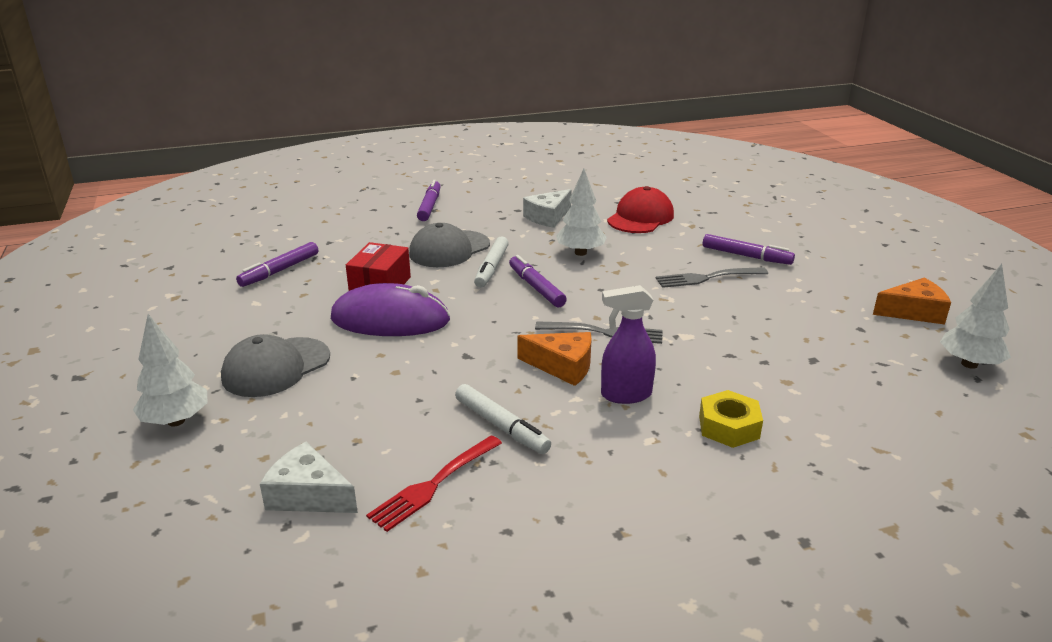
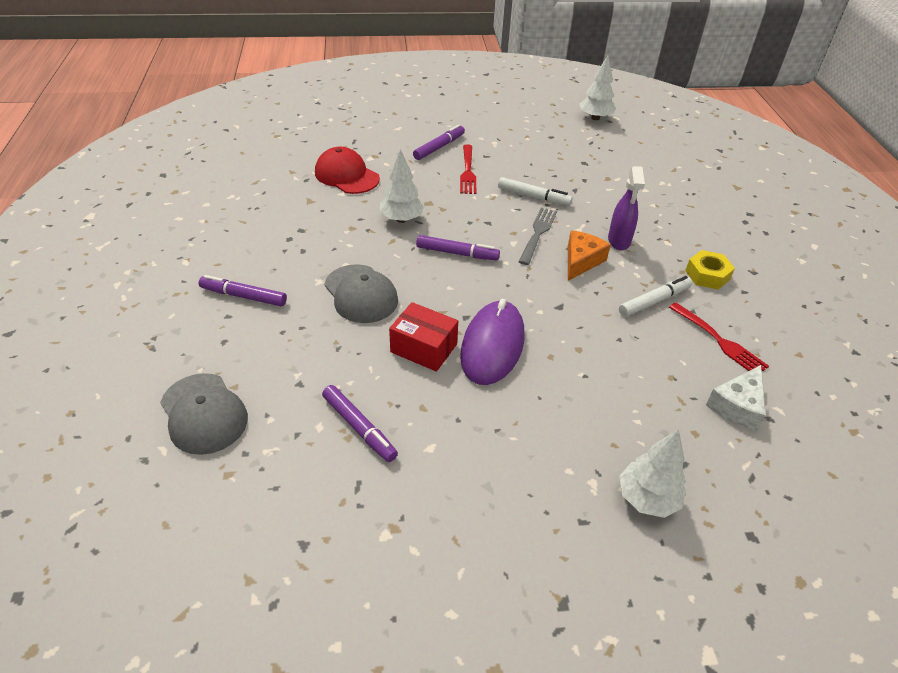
camera: 80 degrees left, 15 degrees up
grey cap [221,334,330,397] -> grey cap moved to [160,373,248,455]
white marker [474,237,509,288] -> white marker moved to [498,177,572,206]
purple marker [509,255,567,307] -> purple marker turned 150 degrees counterclockwise [416,235,500,260]
white cheese [523,189,572,228] -> none
grey fork [656,267,768,288] -> red fork [460,144,477,194]
yellow nut [699,390,763,448] -> yellow nut moved to [685,250,735,290]
orange cheese [873,278,951,325] -> none

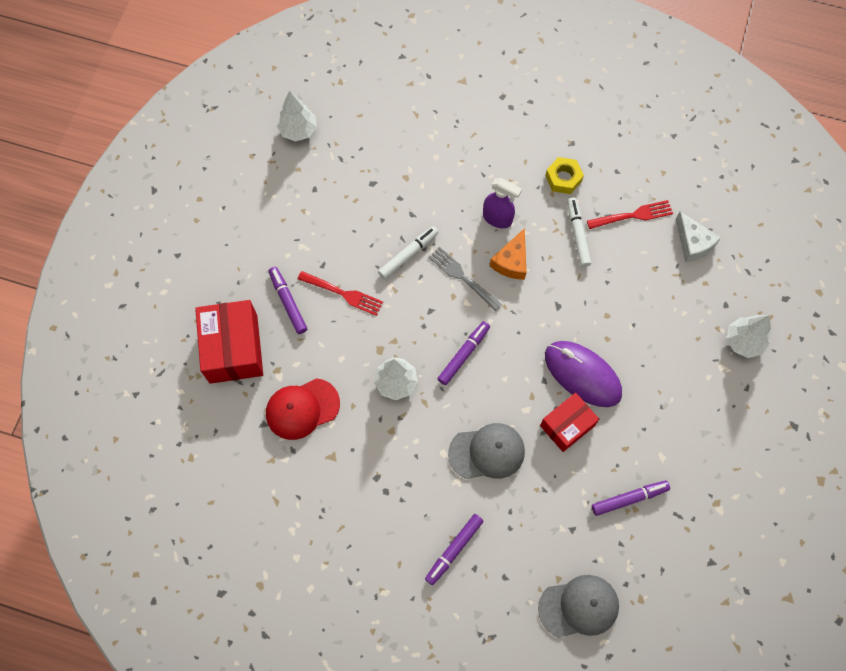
camera: 65 degrees left, 25 degrees up
orange cheese [568,231,611,281] -> orange cheese turned 120 degrees counterclockwise [490,228,526,280]
none -> red box [195,300,263,384]

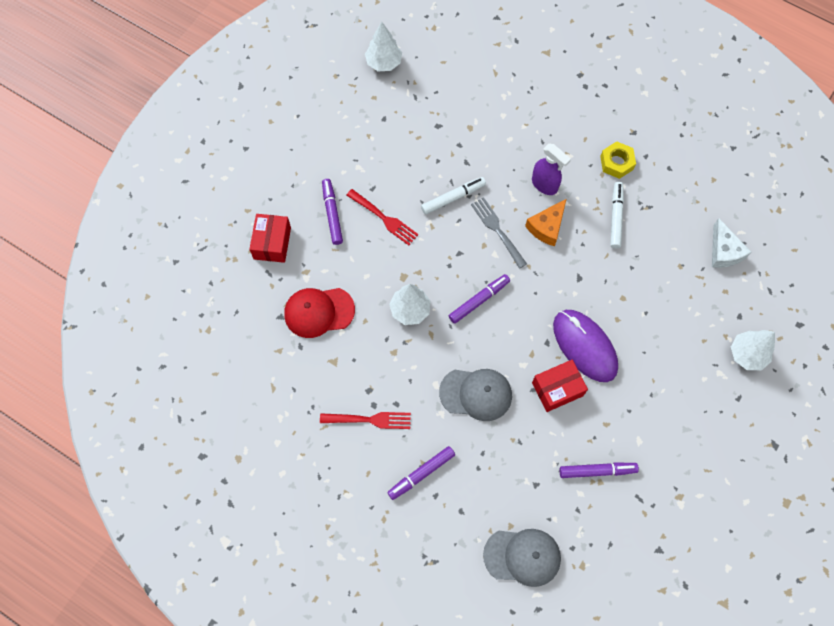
camera: 15 degrees right, 0 degrees up
red box [195,300,263,384] -> red box [249,214,291,263], size x0.64
red fork [587,200,673,229] -> red fork moved to [320,412,411,429]

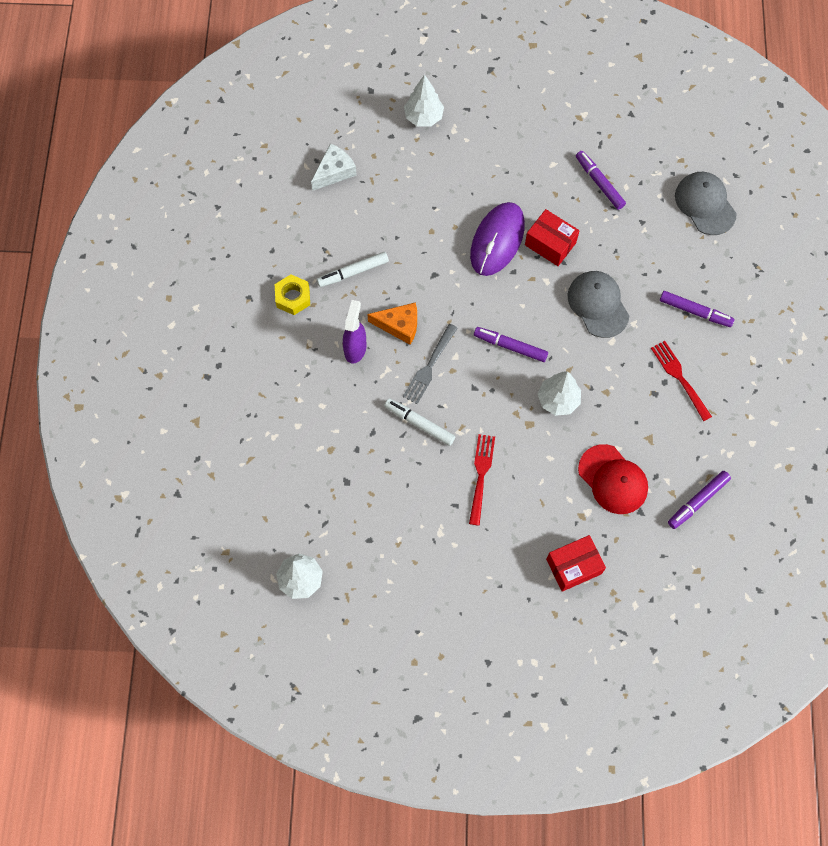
camera: 120 degrees left, 0 degrees up
purple marker [322,179,343,245] -> purple marker moved to [668,471,731,529]

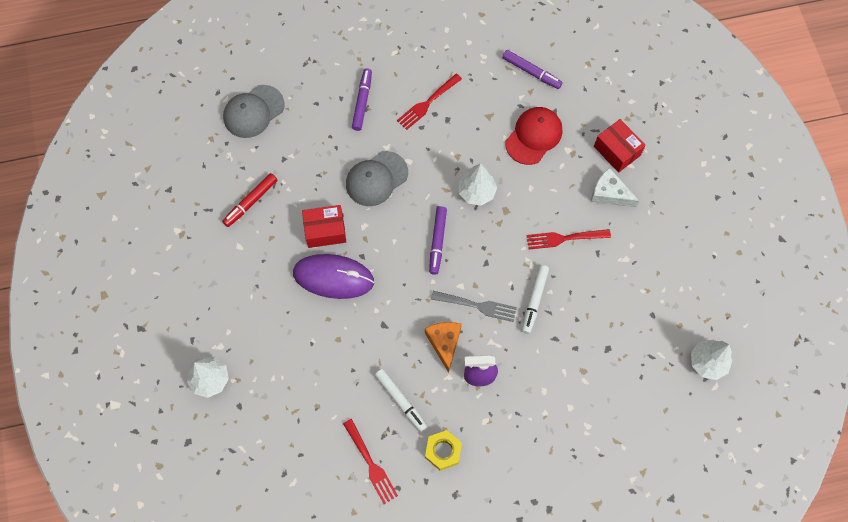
camera: 105 degrees left, 0 degrees up
white cheese [311,143,357,191] -> white cheese moved to [591,167,639,207]
red box [525,209,580,266] -> red box turned 60 degrees clockwise [302,205,346,248]
purple marker [576,151,626,210] -> red marker [222,173,277,227]
none -> red fork [343,419,398,504]

